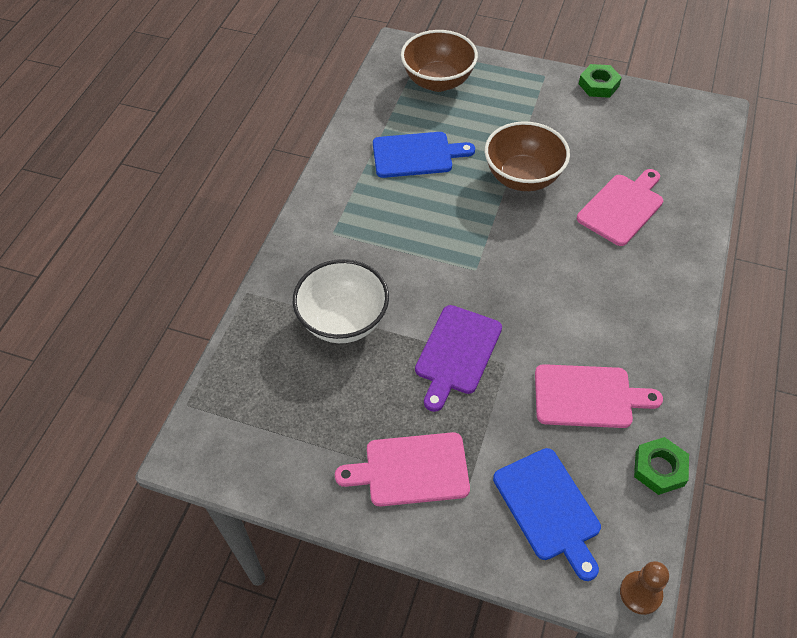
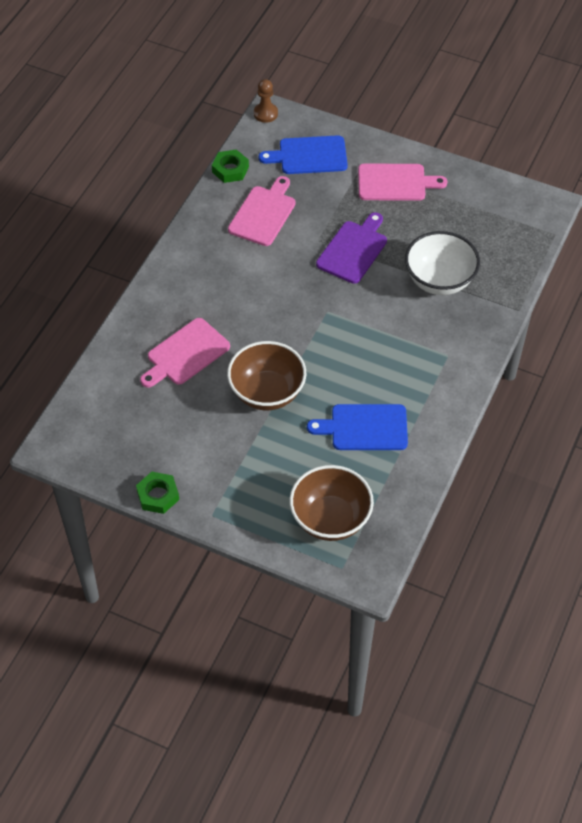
camera: 175 degrees left, 0 degrees up
blue cutting board [493,448,601,581] -> blue cutting board turned 75 degrees counterclockwise [259,135,348,174]
pink cutting board [535,364,663,428] -> pink cutting board turned 105 degrees clockwise [228,176,296,246]

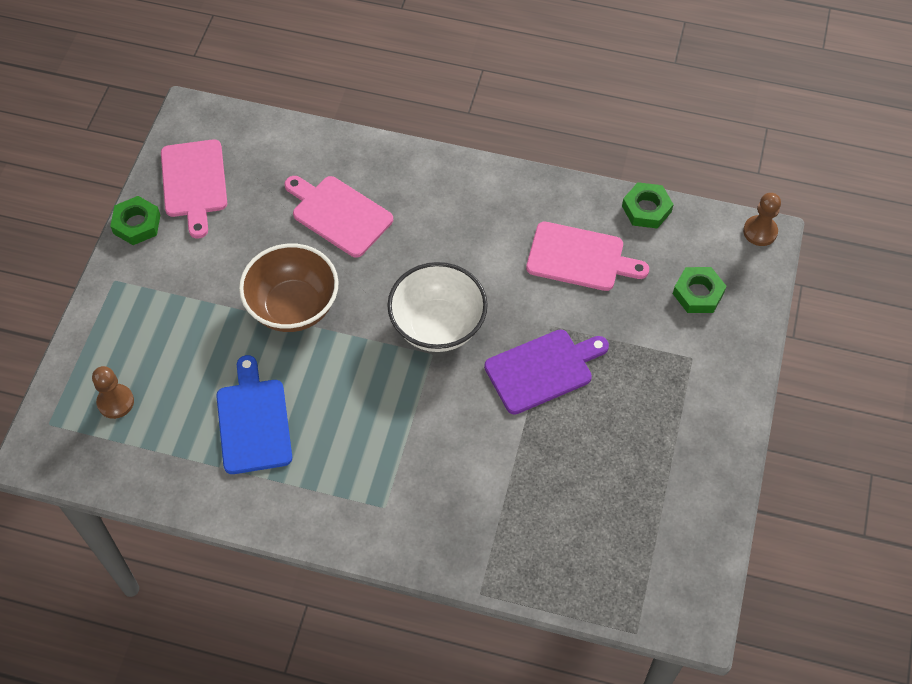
camera: 80 degrees right, 5 degrees up
blue cutting board [259,135,348,174] -> green nut [673,267,726,313]
brown bowl [289,465,374,541] -> brown pawn [92,366,134,419]
purple cutting board [316,212,387,284] -> purple cutting board turned 45 degrees counterclockwise [484,330,609,414]
pink cutting board [358,163,448,201] -> pink cutting board moved to [161,139,227,238]
white bowl [405,231,480,295] -> white bowl moved to [387,262,488,352]

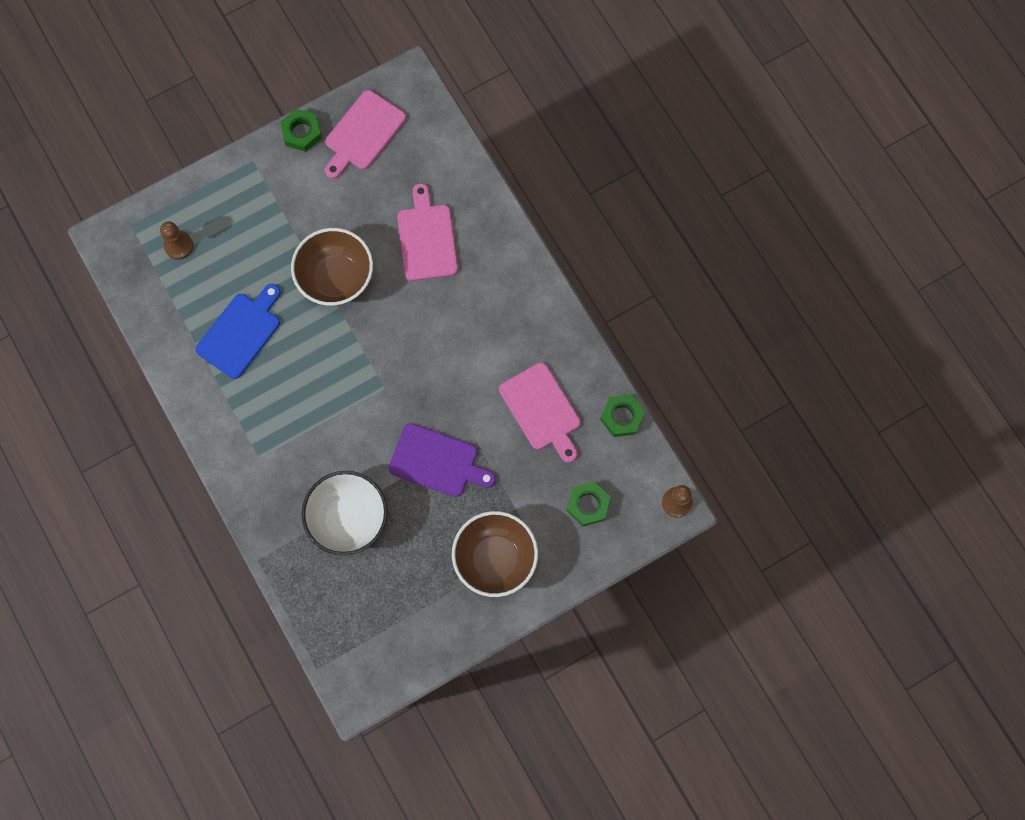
camera: 45 degrees right, 15 degrees up
white bowl [387,262,488,352] -> white bowl moved to [302,471,388,556]
none -> brown bowl [452,511,538,597]

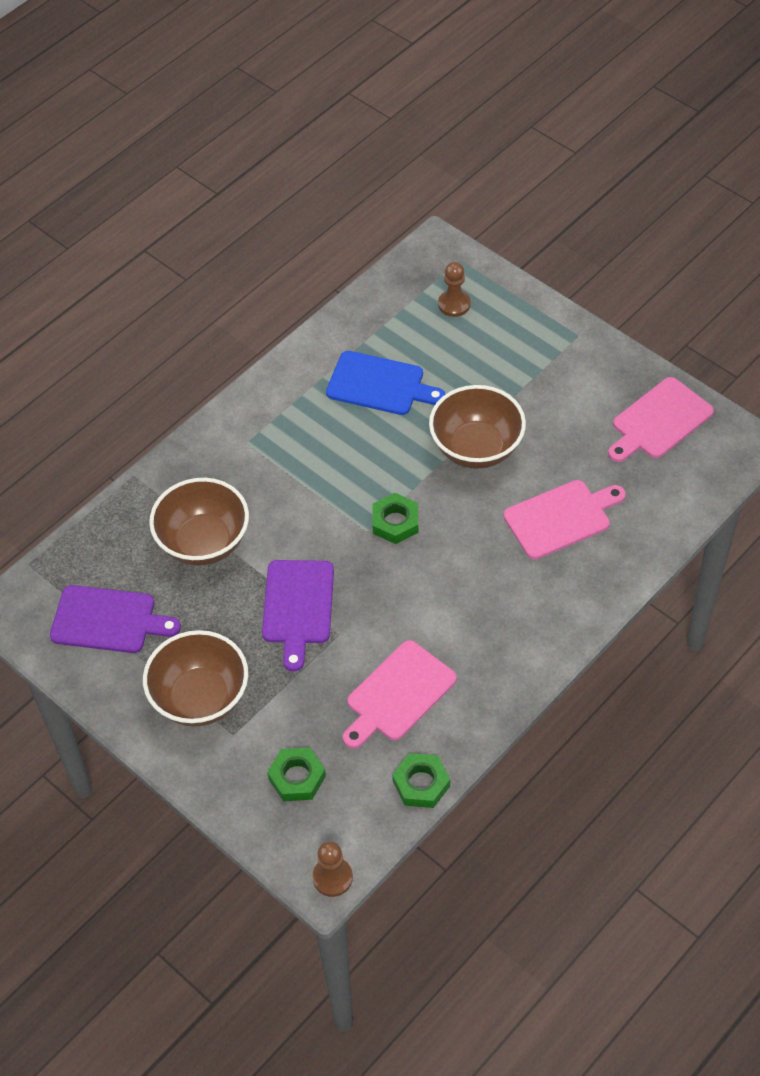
camera: 75 degrees right, 20 degrees down
green nut [280,109,322,152] -> green nut moved to [372,493,418,544]
white bowl [302,471,388,556] -> brown bowl [149,478,249,566]
pink cutting board [325,90,406,179] -> pink cutting board turned 60 degrees counterclockwise [608,377,714,462]
none -> purple cutting board [50,585,181,653]

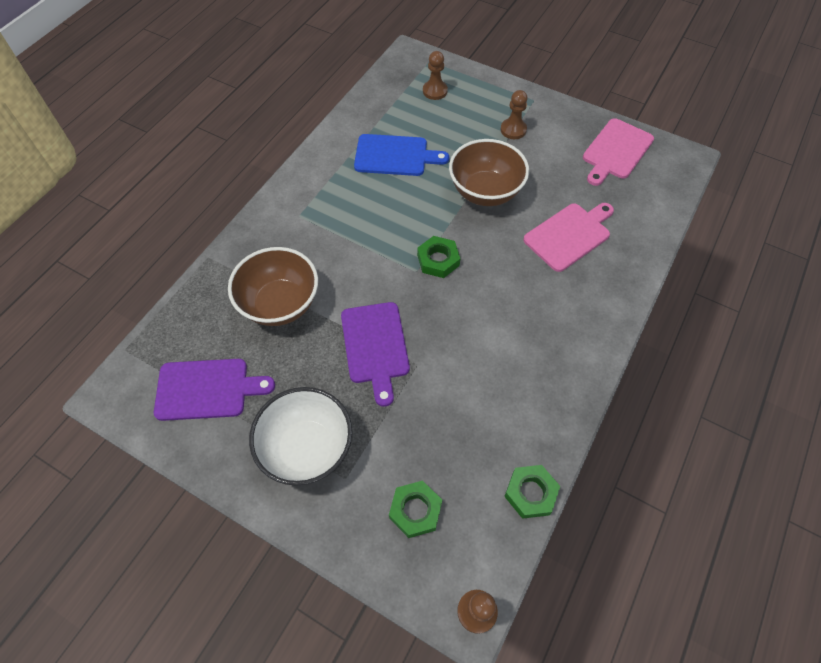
camera: 15 degrees left, 5 degrees up
brown bowl [143,630,248,727] -> white bowl [249,387,352,486]
pink cutting board [343,640,457,749] -> none
none -> brown pawn [501,90,528,139]

